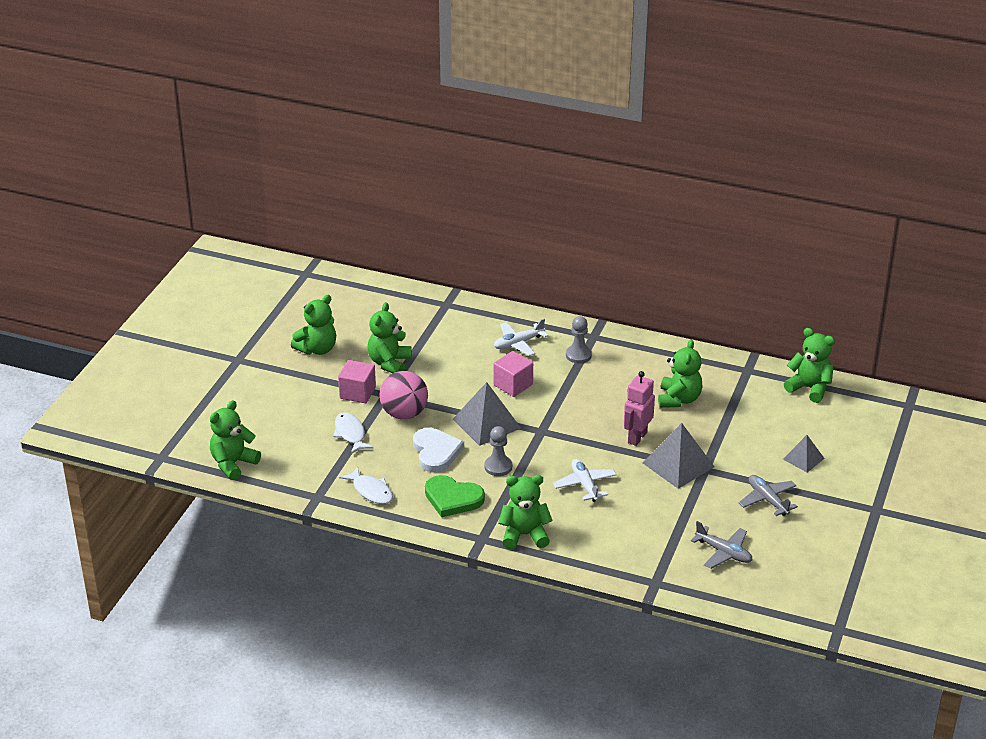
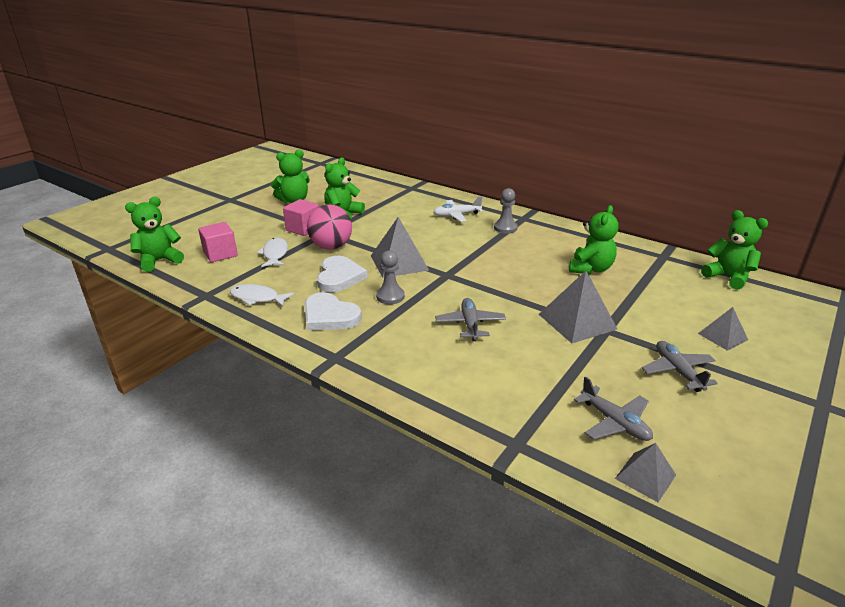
camera: 15 degrees right, 5 degrees down
white fish [339,466,393,504] -> white fish turned 135 degrees clockwise [229,284,294,307]
green heart [425,475,485,517] -> white heart [304,292,362,331]
pink cube [493,351,533,397] -> pink cube moved to [198,222,238,263]
green teddy bear [498,475,553,549] -> none
white plane [553,459,617,502] -> grey plane [435,298,506,341]
pink robot [624,371,655,446] -> none
none -> grey pyramid [615,443,676,502]

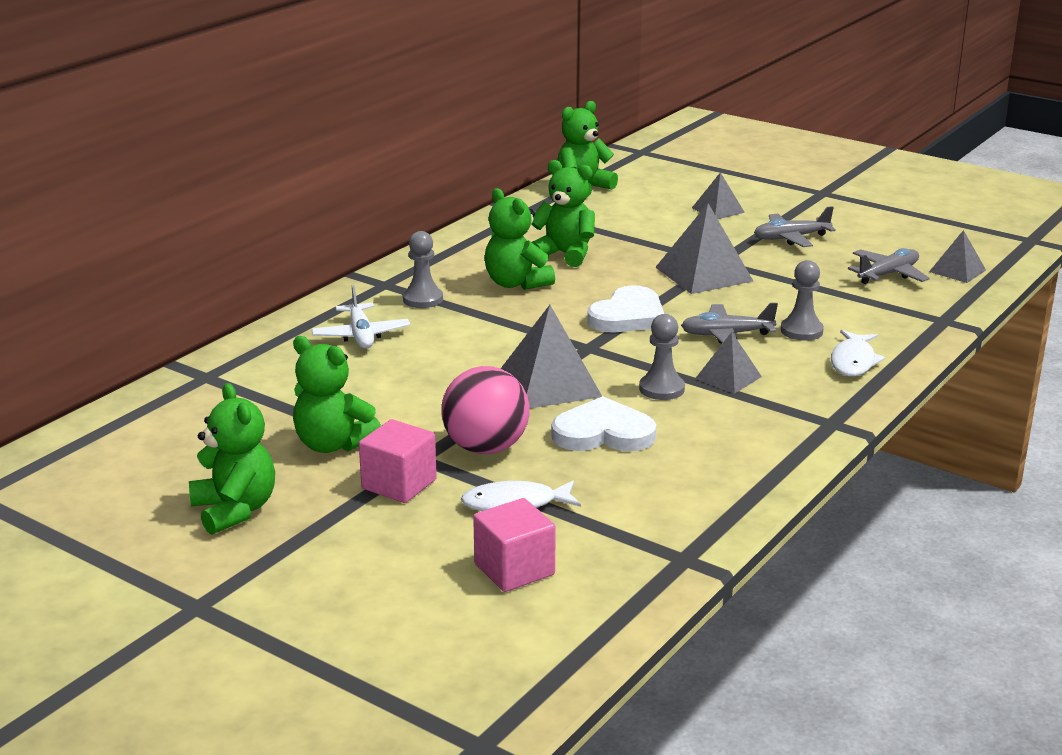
camera: 90 degrees left, 5 degrees down
green teddy bear [125,197,184,272] -> green teddy bear moved to [484,188,555,290]
white fish [229,284,294,307] -> white fish moved to [831,330,885,376]
white heart [304,292,362,331] -> white heart moved to [587,285,664,332]
none -> grey pyramid [695,332,762,394]
none -> grey pawn [781,260,824,341]

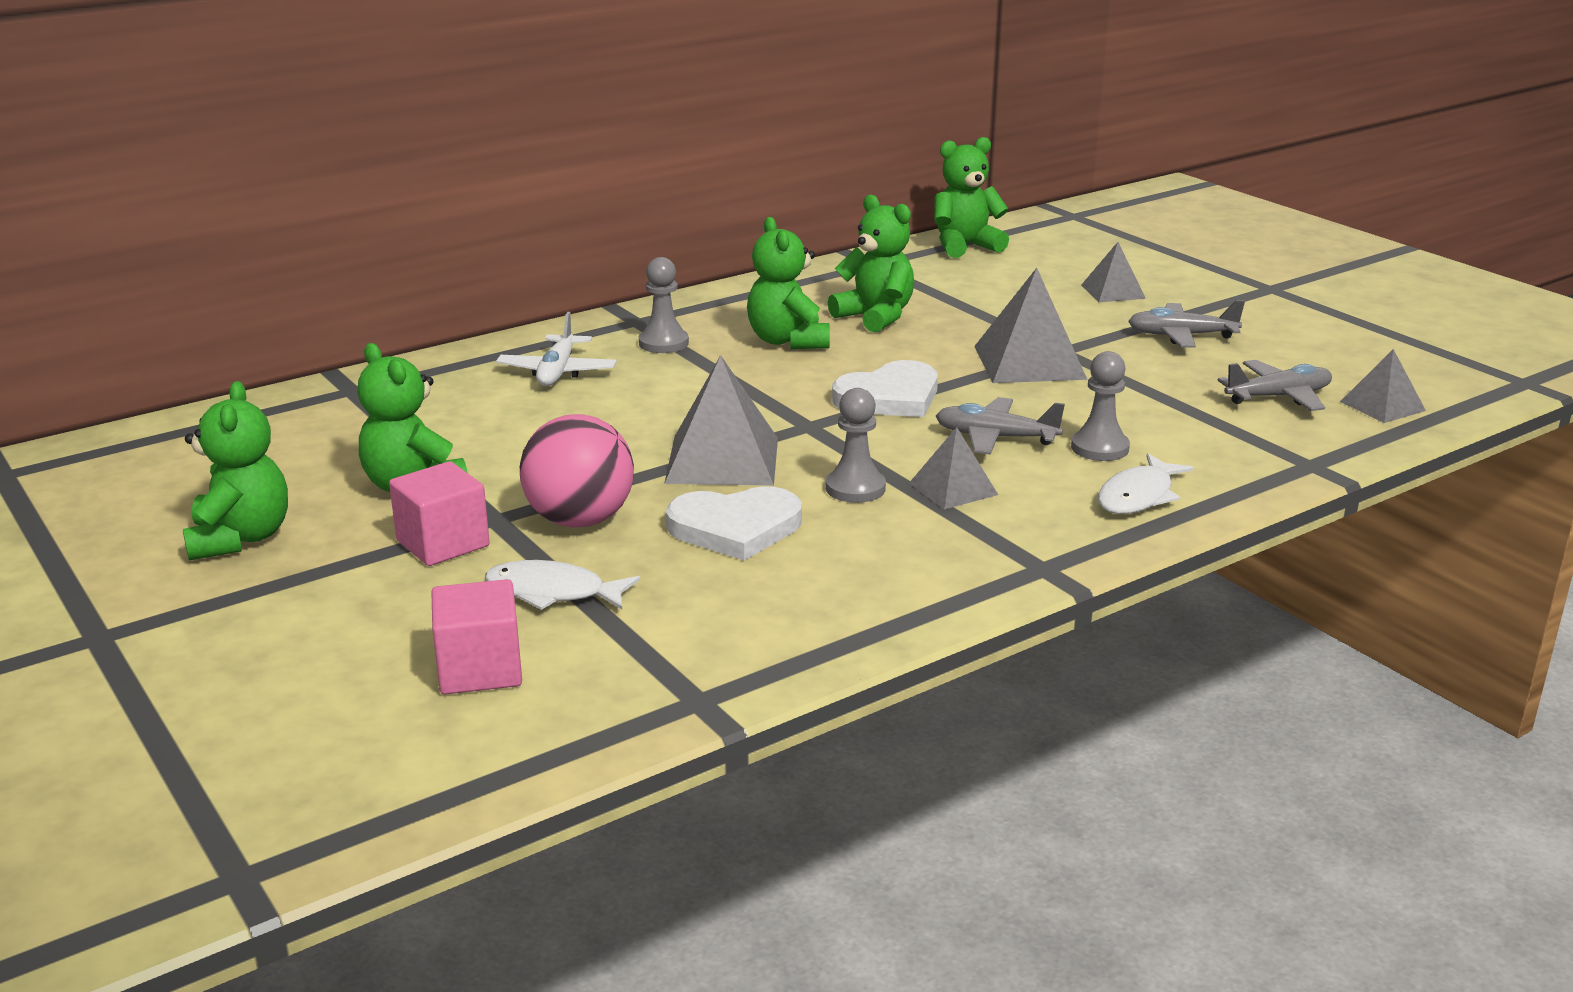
camera: 20 degrees right, 0 degrees up
white heart [551,396,656,451] -> white heart turned 150 degrees clockwise [666,486,802,561]

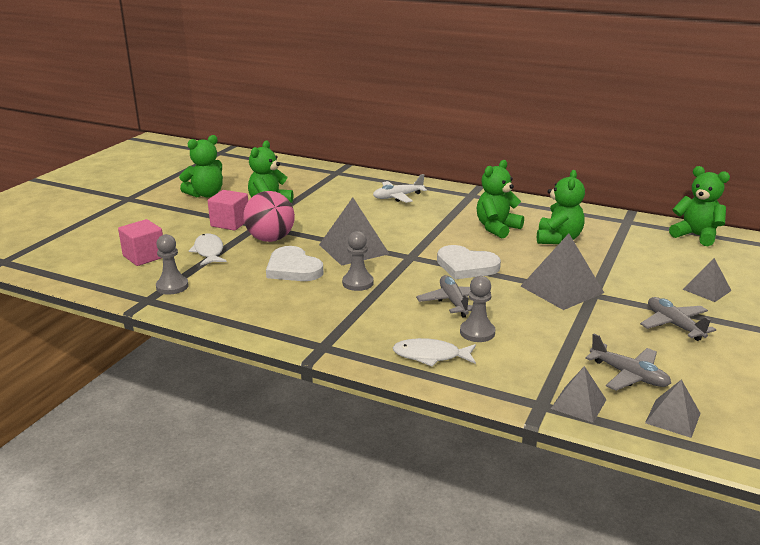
camera: 60 degrees right, 0 degrees up
grey pawn [639,257,689,353] -> grey pawn moved to [156,234,189,295]
grey pyramid [909,427,998,509] -> grey pyramid moved to [551,366,607,423]

